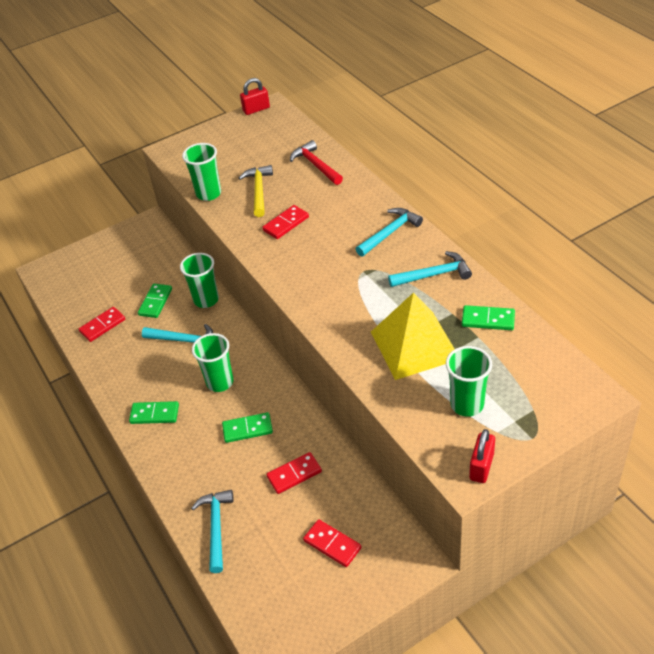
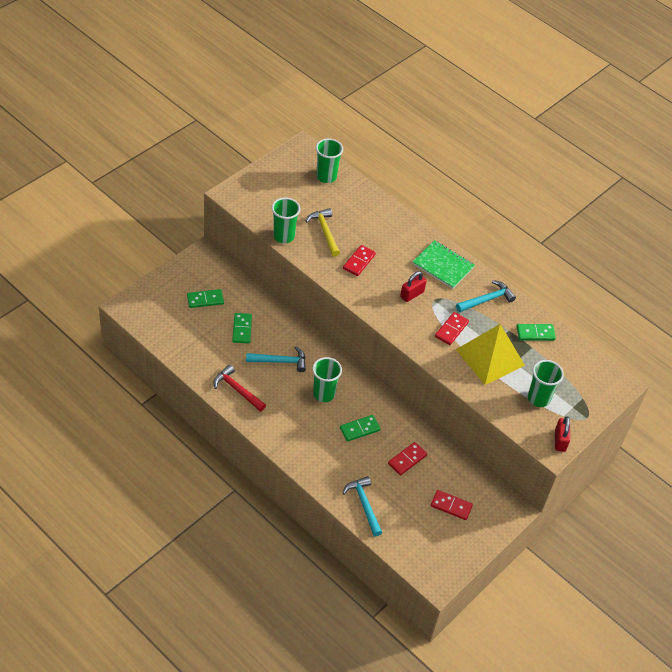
camera: 25 degrees left, 5 degrees up
red domino [79,307,125,342] -> red domino moved to [435,312,469,345]
green domino [129,401,179,424] -> green domino moved to [187,289,224,308]
green cup [180,253,219,308] -> green cup moved to [316,138,343,183]
red padlock [240,78,270,115] -> red padlock moved to [400,271,427,302]
red hammer [290,140,343,185] -> red hammer moved to [213,365,266,412]
turquoise hammer [356,208,423,257] -> green notebook [412,240,475,289]

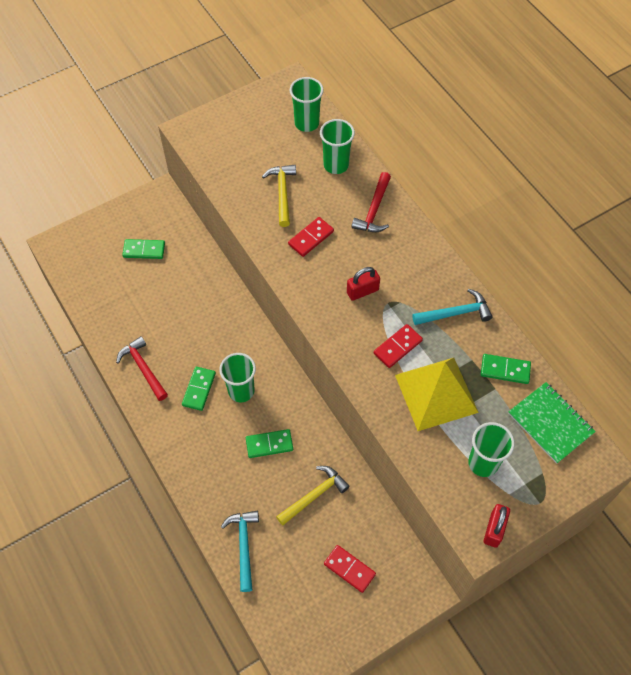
camera: 20 degrees right, 10 degrees up
green domino [232,313,252,344] -> green domino moved to [182,367,216,411]
turquoise hammer [246,346,306,372] -> none
green cup [272,197,300,243] -> green cup moved to [320,119,355,174]
red domino [388,442,427,475] -> yellow hammer [276,466,350,526]
green notebook [412,240,475,289] -> green notebook moved to [508,382,596,464]
none -> red hammer [352,172,391,232]

